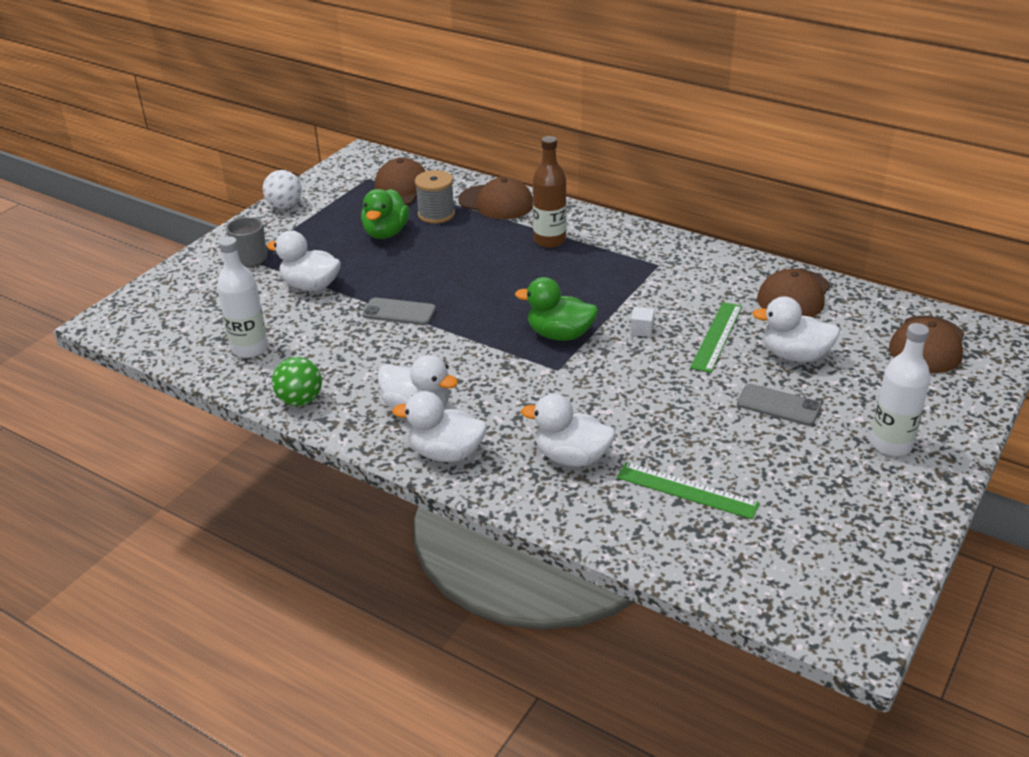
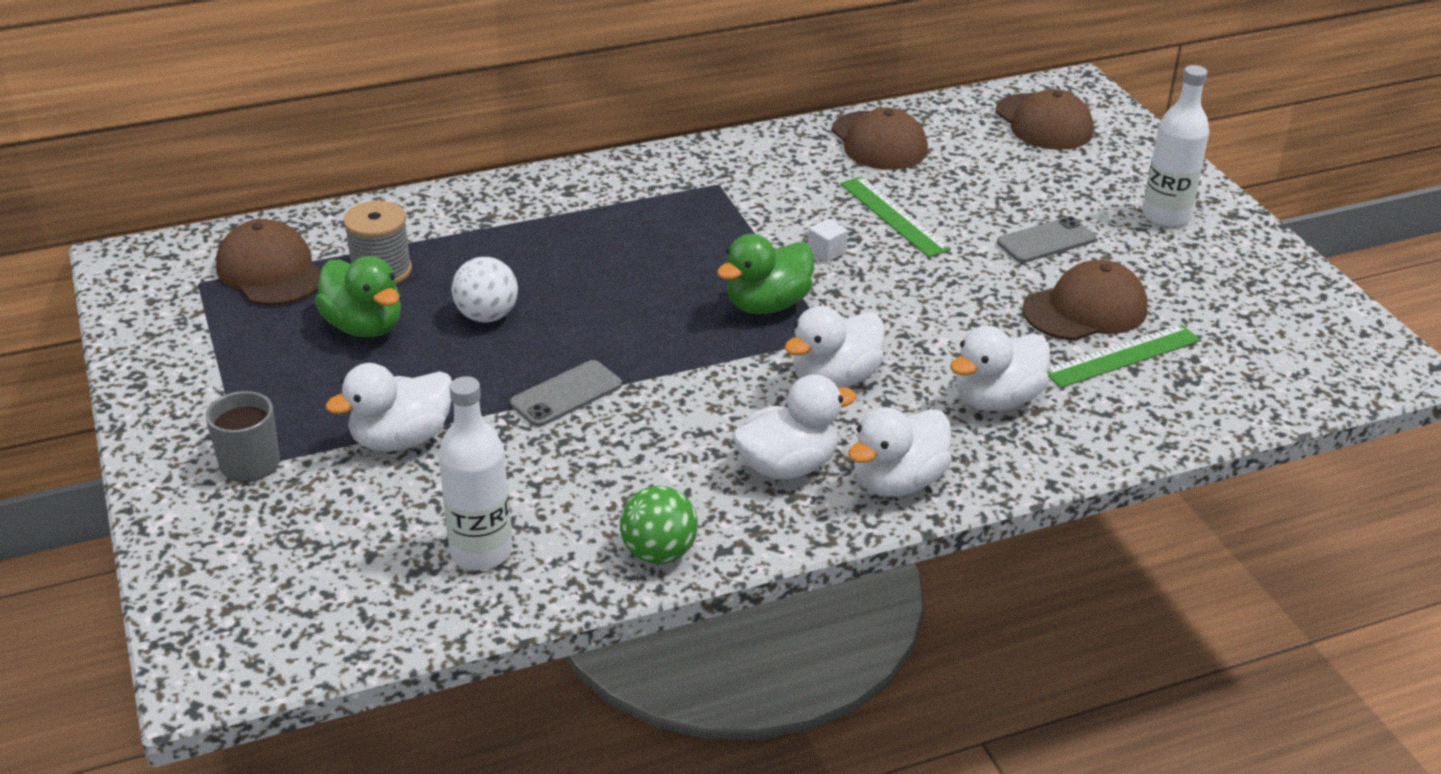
camera: 55 degrees left, 0 degrees up
white ball [263,170,302,209] -> white ball moved to [452,257,518,322]
brown cap [458,177,533,219] -> brown cap moved to [1022,260,1148,341]
brown bottle [532,136,567,248] -> none
white duck [752,296,841,362] -> white duck moved to [784,306,885,388]

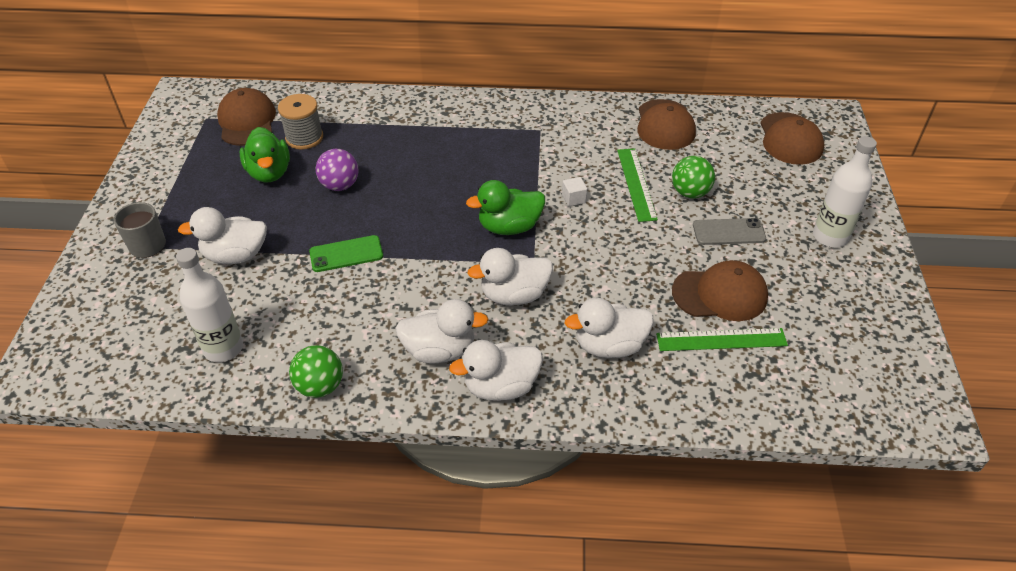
camera: 25 degrees right, 10 degrees up
white ball [452,257,518,322] -> purple ball [316,149,358,191]
grey phone [510,360,622,427] -> green phone [309,235,383,272]
none -> green ball [672,156,715,198]

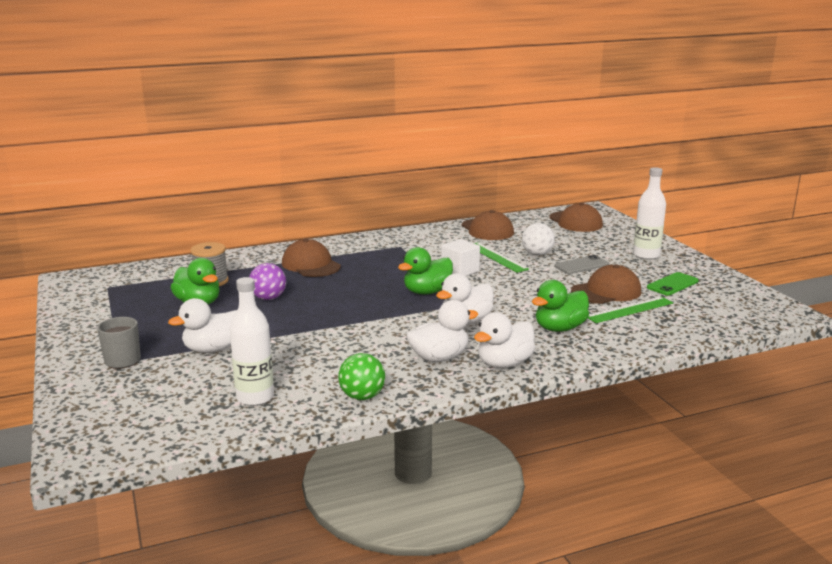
camera: 25 degrees left, 25 degrees down
brown cap [217,88,276,146] -> brown cap moved to [282,239,341,277]
green phone [309,235,383,272] -> green phone moved to [647,272,699,295]
white cube [562,177,587,206] -> white cube [441,239,480,276], size x1.78
white duck [565,298,654,358] -> green duck [532,280,589,332]
green ball [672,156,715,198] -> white ball [522,223,555,256]

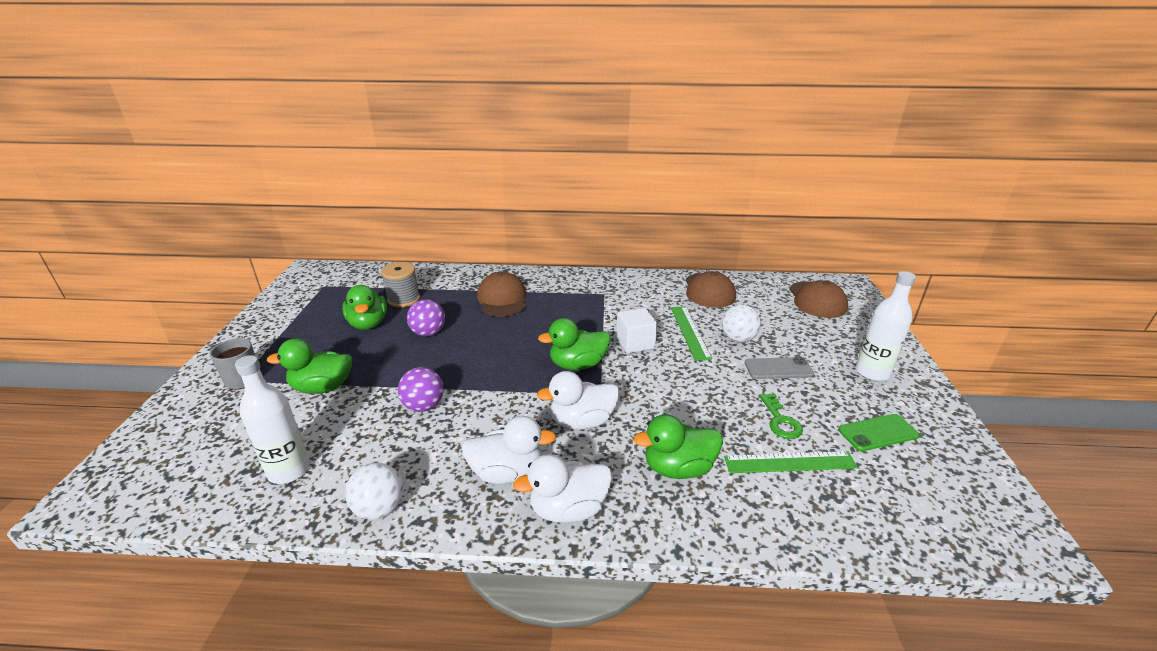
camera: 25 degrees right, 10 degrees up
white duck [168,298,237,353] -> green duck [267,338,352,394]
green ball [338,353,385,400] -> white ball [345,463,403,520]
brown cap [571,264,641,304] -> green key [759,393,803,439]
none -> purple ball [398,367,444,412]

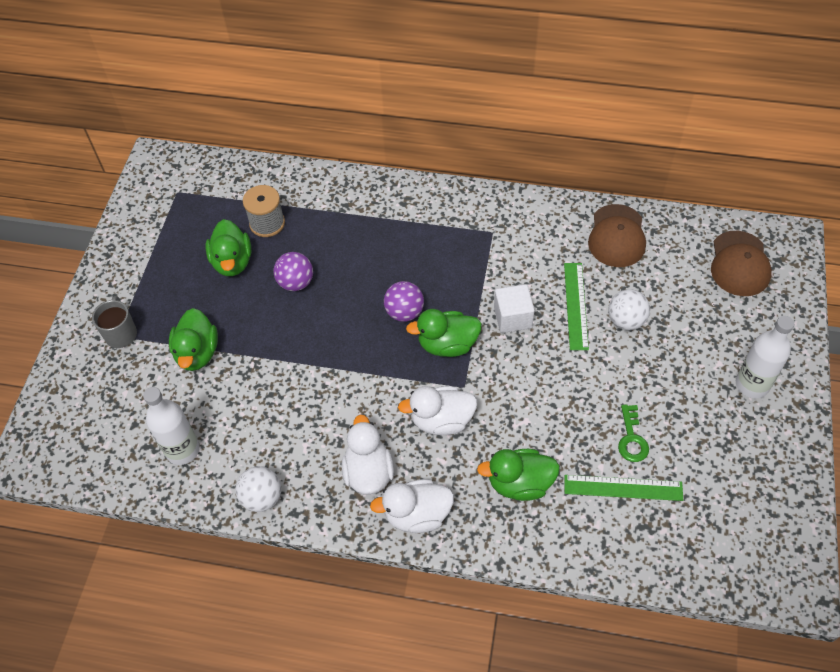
camera: 10 degrees right, 25 degrees up
green duck [267,338,352,394] -> green duck turned 90 degrees counterclockwise [169,308,218,371]
purple ball [398,367,444,412] -> purple ball moved to [384,281,424,322]
white duck [462,416,556,484] -> white duck turned 105 degrees counterclockwise [342,414,394,495]
brown cap [477,272,526,317] -> none
grey phone [745,357,814,379] -> none
green phone [838,414,919,451] -> none

